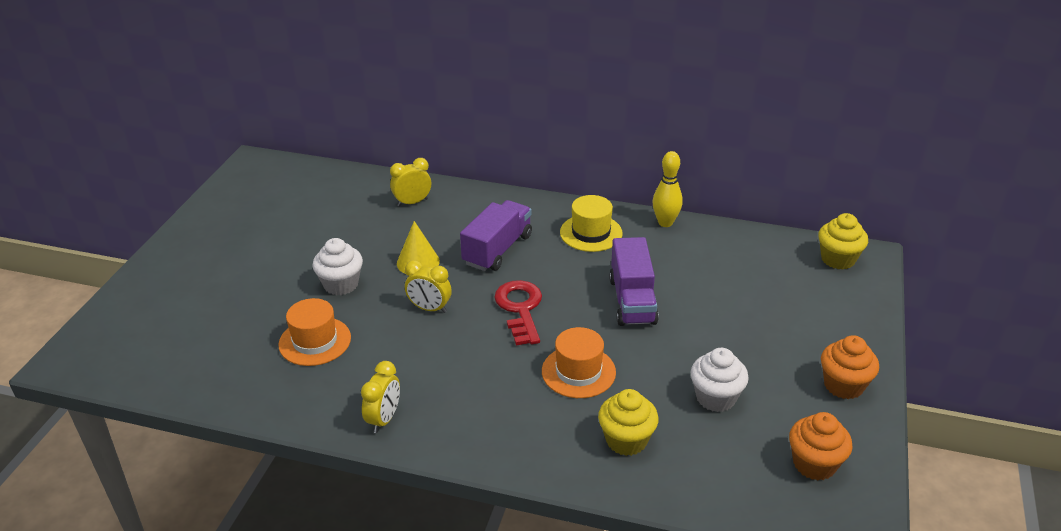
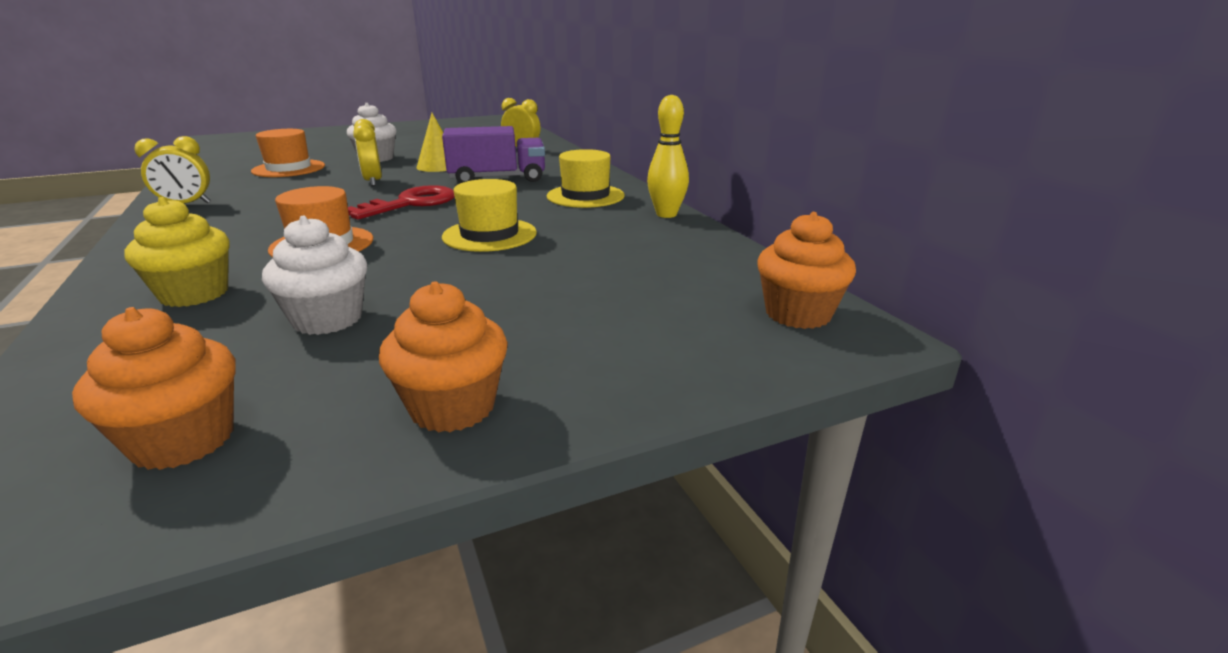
camera: 50 degrees right, 10 degrees down
purple truck [609,237,659,326] -> yellow hat [442,179,537,252]
yellow cupcake [818,213,868,270] -> orange cupcake [757,212,856,329]

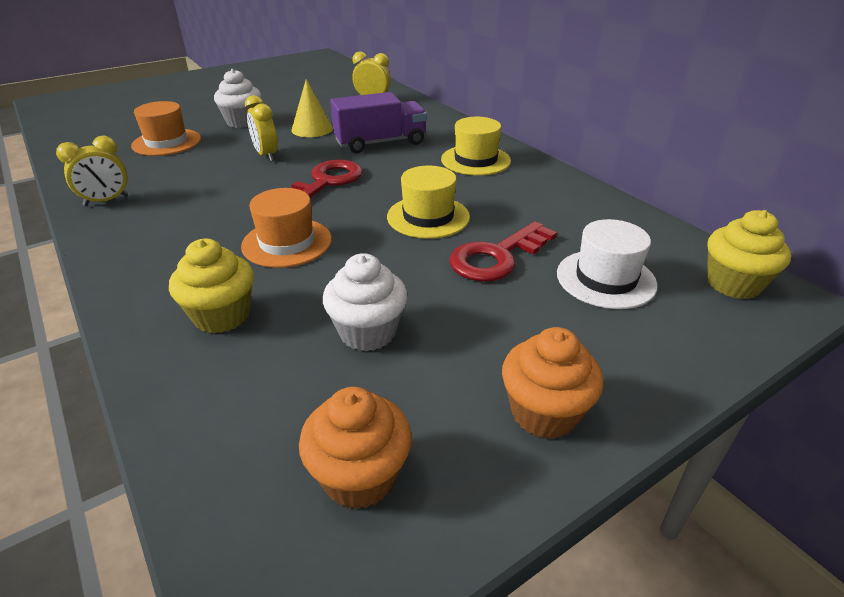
camera: 10 degrees left, 10 degrees up
yellow bowling pin [647,95,689,218] -> none
orange cupcake [757,212,856,329] -> yellow cupcake [707,210,791,299]
none -> red key [449,221,557,282]
none -> white hat [557,219,658,309]

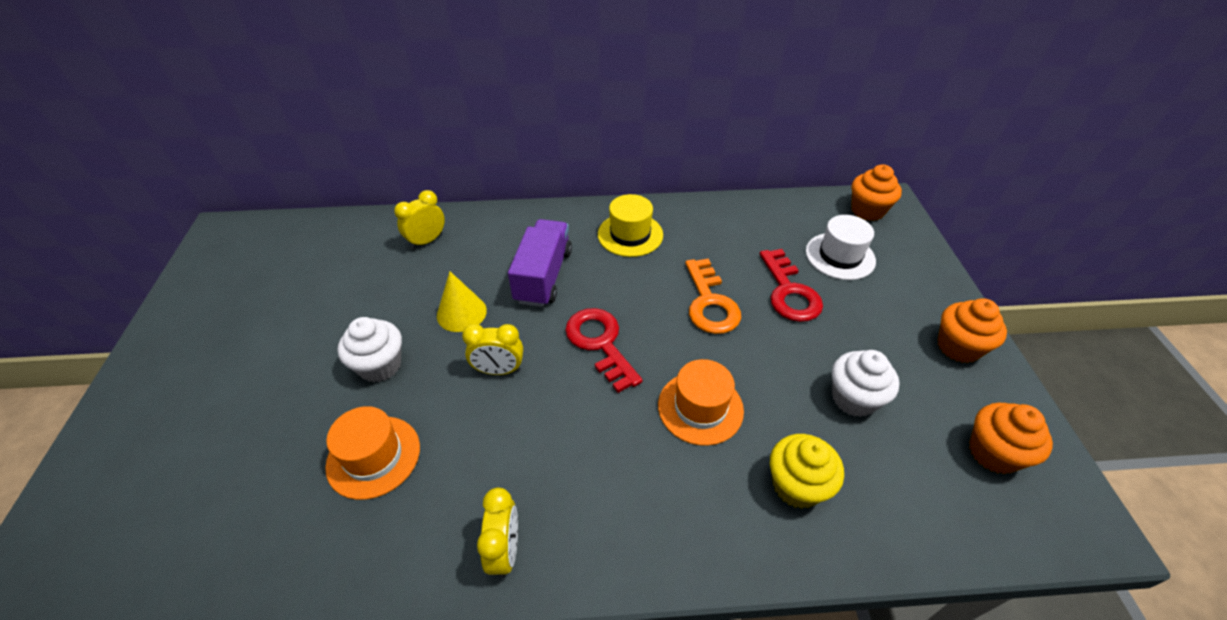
camera: 60 degrees left, 10 degrees up
yellow hat [387,166,470,239] -> orange key [685,259,741,334]
yellow cupcake [707,210,791,299] -> orange cupcake [851,164,902,221]

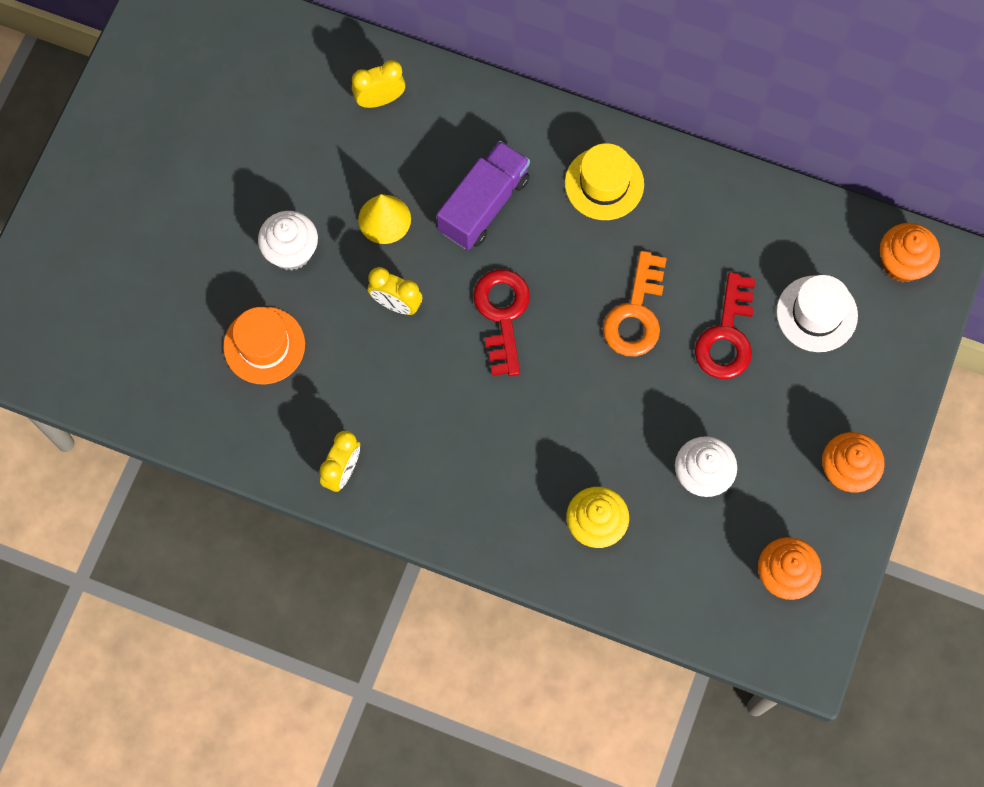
camera: 25 degrees right, 25 degrees up
orange hat [658,359,744,446] -> none

